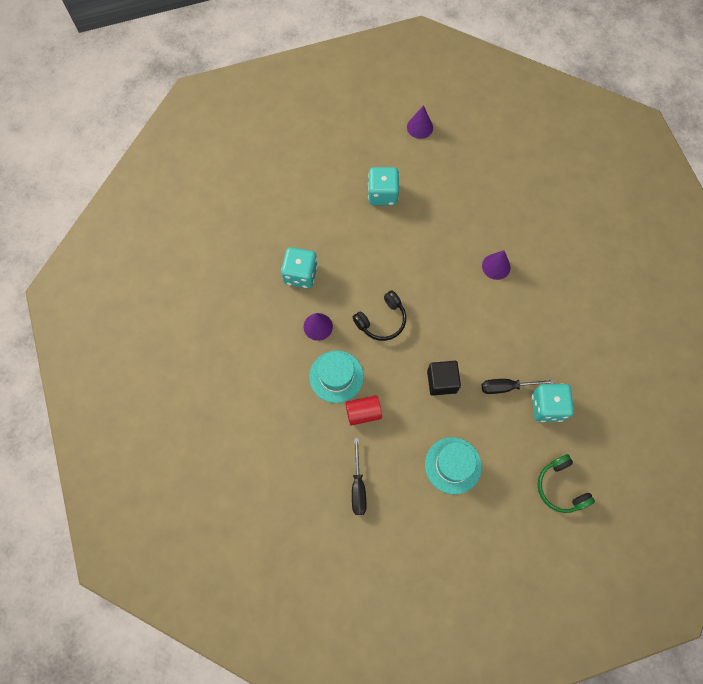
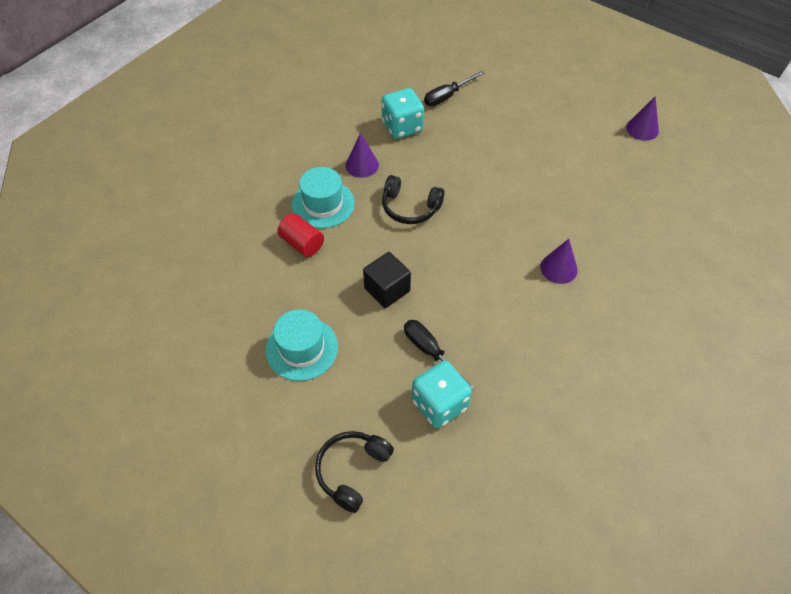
camera: 55 degrees right, 15 degrees down
black screwdriver [352,438,366,515] -> black screwdriver moved to [424,71,485,106]
turquoise dice [368,167,399,206] -> none
green headphones [537,454,595,513] -> black headphones [315,431,394,513]

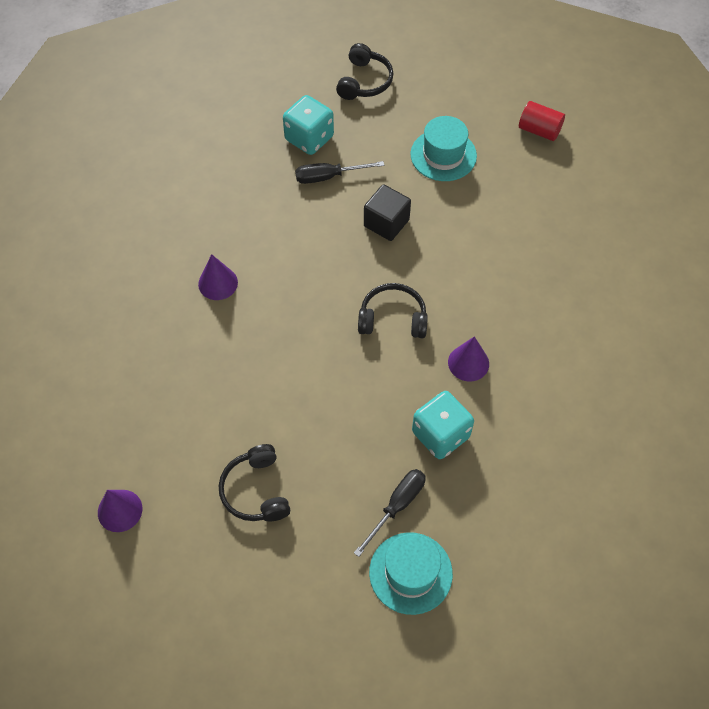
camera: 165 degrees right, 5 degrees up
red cylinder [277,213,324,257] -> red cylinder moved to [519,101,565,141]
turquoise hat [292,167,355,229] -> turquoise hat moved to [369,532,453,615]
black screwdriver [404,320,475,390] -> black screwdriver turned 135 degrees clockwise [295,161,384,184]
none -> black headphones [219,444,290,521]

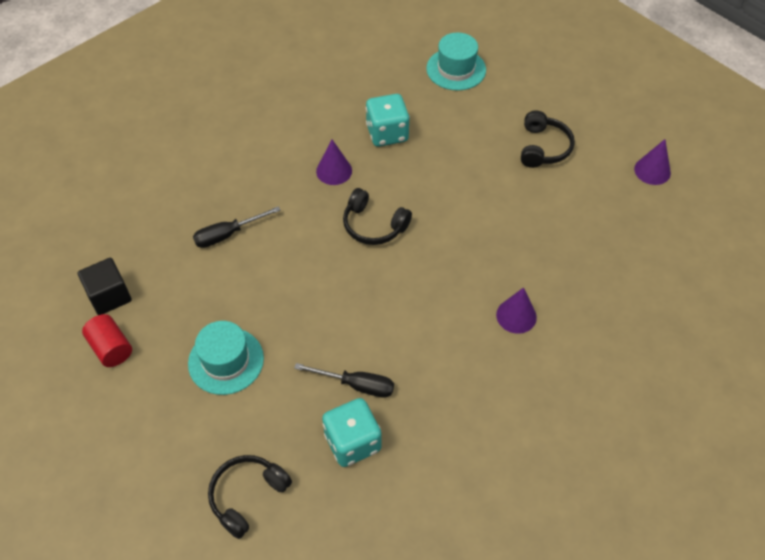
camera: 155 degrees left, 5 degrees down
black screwdriver [354,469,425,557] -> black screwdriver moved to [193,206,281,248]
black cube [364,184,411,241] -> black cube moved to [77,258,132,315]

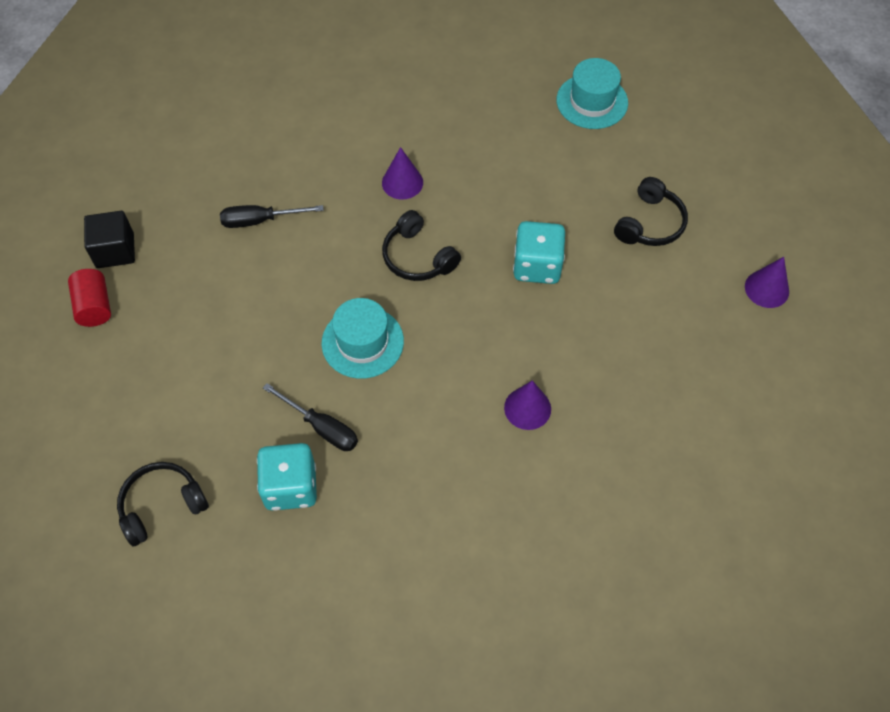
camera: 20 degrees right, 5 degrees up
turquoise hat [188,321,264,395] -> turquoise hat moved to [321,298,404,379]
turquoise dice [366,94,410,147] -> turquoise dice moved to [513,221,565,284]

